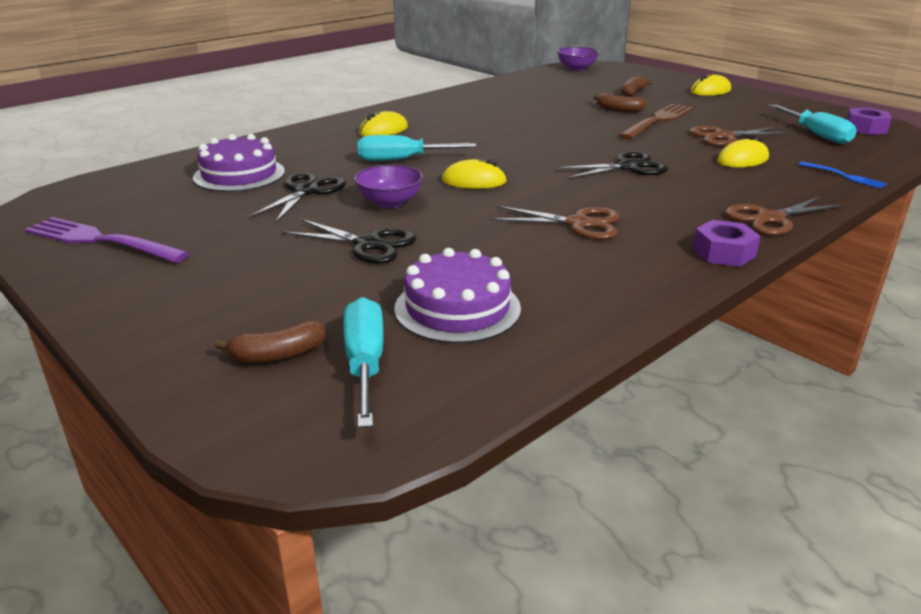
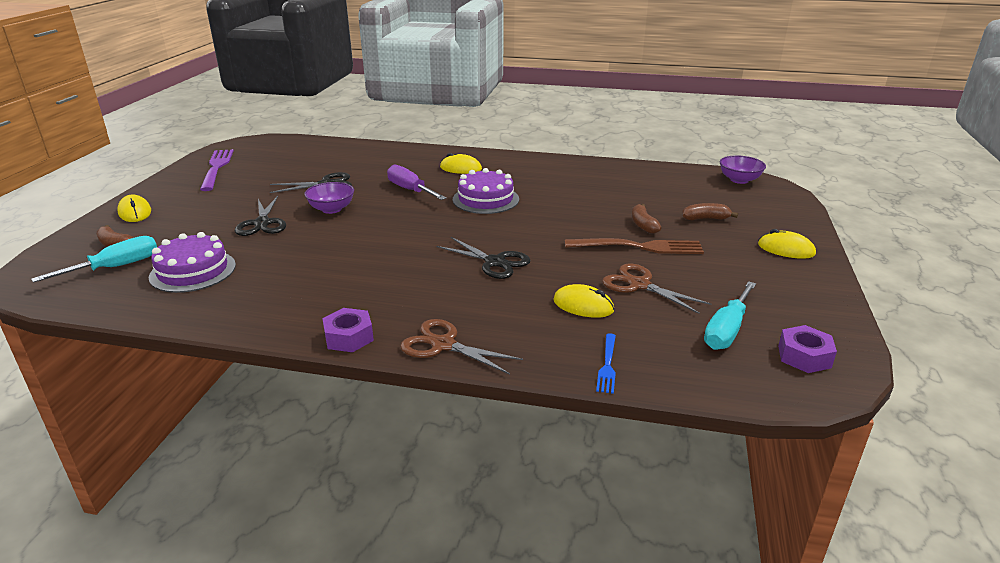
camera: 55 degrees right, 0 degrees up
purple cake [193,134,285,192] -> purple cake moved to [453,168,519,214]
turquoise screwdriver [358,135,476,161] -> purple screwdriver [387,164,446,200]
yellow mouse [442,159,507,189] -> yellow mouse moved to [117,194,151,222]
brown scissors [490,206,620,240] -> none

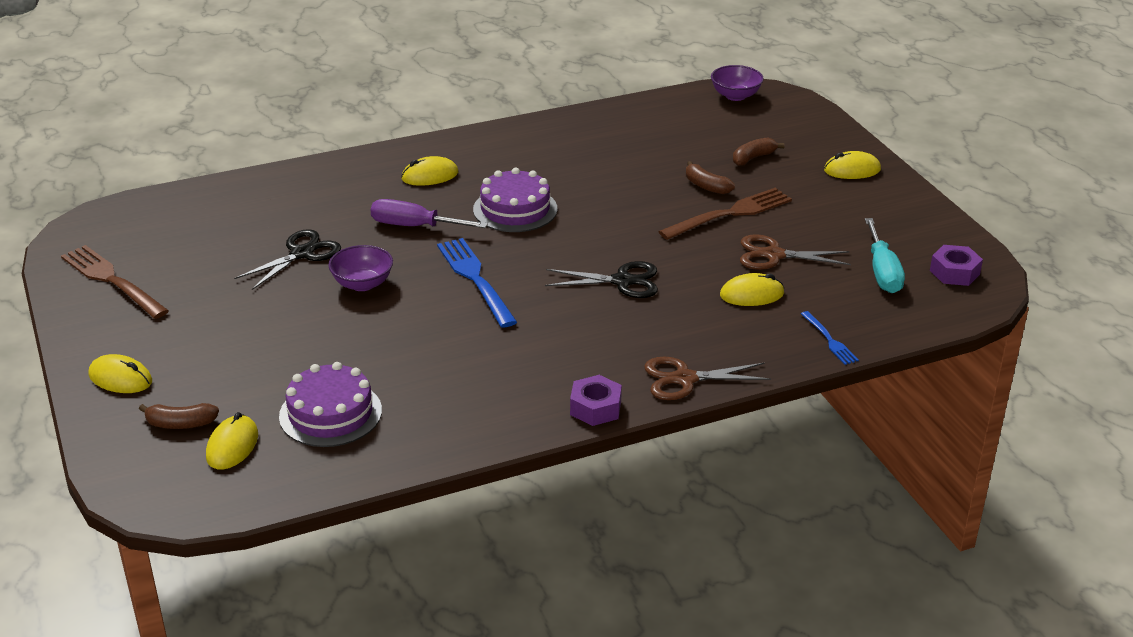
camera: 35 degrees left, 5 degrees up
turquoise screwdriver [31,236,157,283] -> yellow mouse [206,412,258,470]
purple fork [200,149,234,191] -> brown fork [61,245,169,319]
black scissors [235,196,286,236] -> none
none -> blue fork [437,238,517,328]

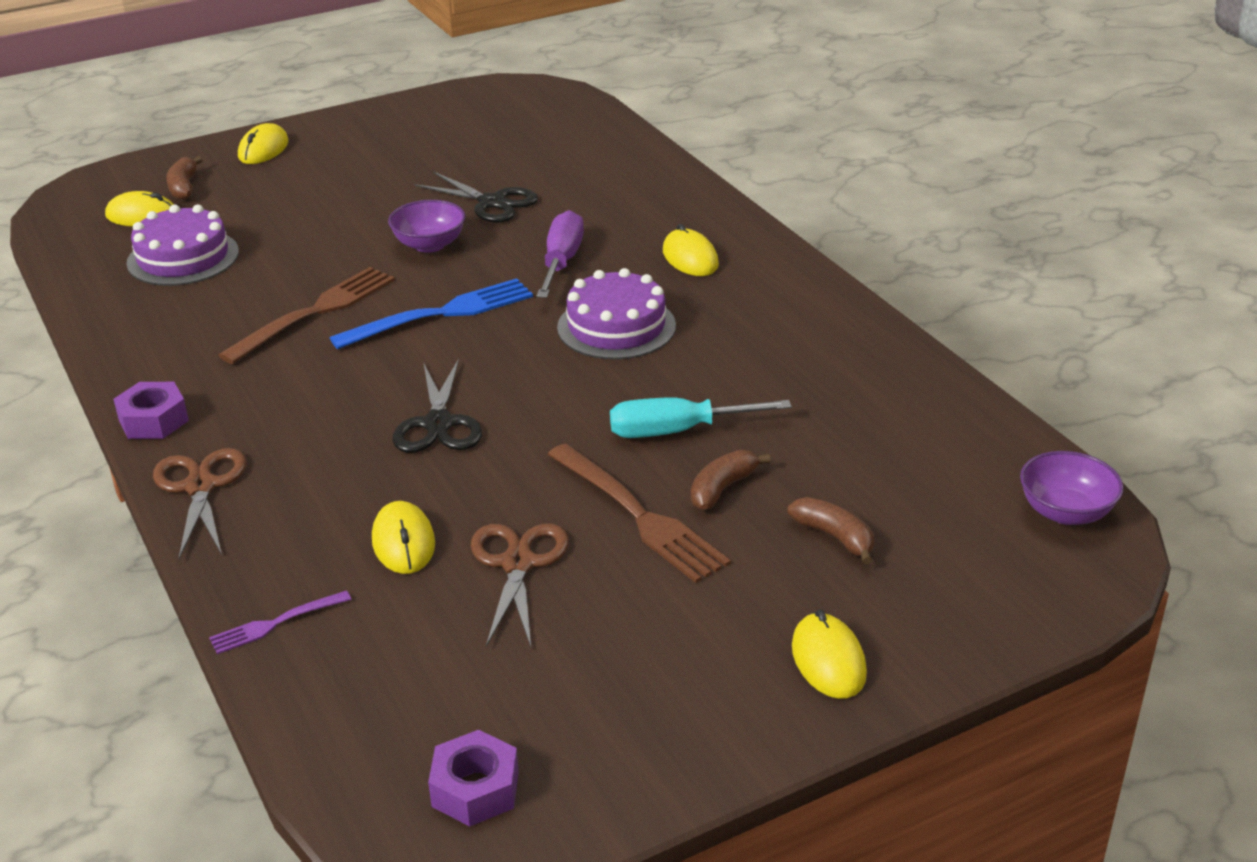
camera: 85 degrees right, 0 degrees up
brown fork [61,245,169,319] -> brown fork moved to [218,267,395,364]
blue fork [801,311,859,365] -> purple fork [209,590,352,654]
turquoise screwdriver [865,218,905,293] -> turquoise screwdriver moved to [610,397,792,438]

